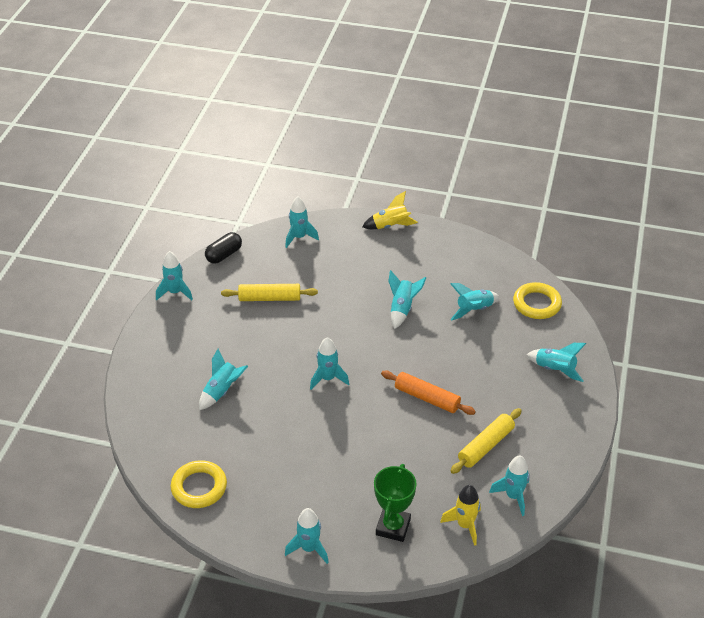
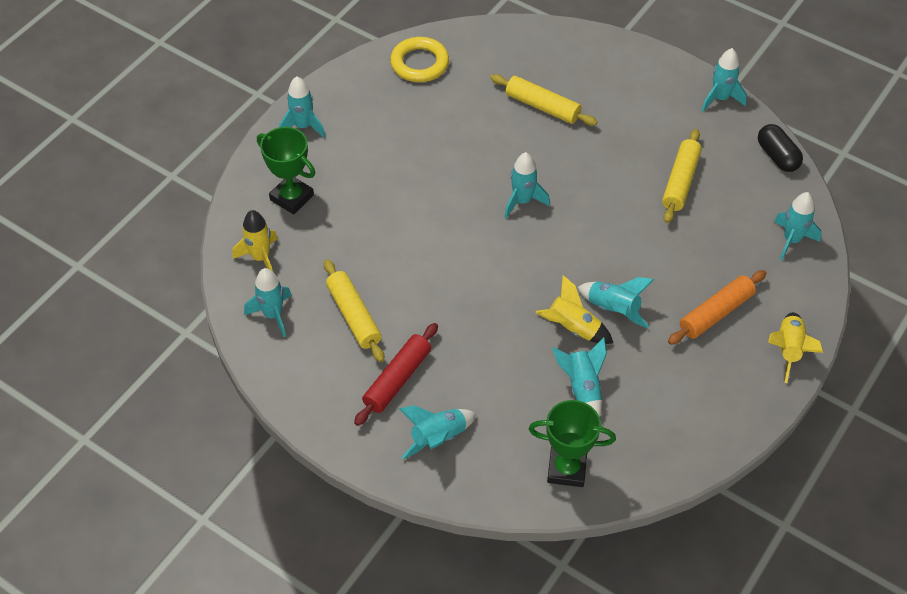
camera: 110 degrees right, 10 degrees up
turquoise rocket [199,349,248,410] -> yellow rolling pin [490,74,598,126]
orange rolling pin [381,371,476,415] -> orange rolling pin moved to [668,270,766,345]
yellow ring [513,282,562,319] -> green trophy [529,400,616,487]
none -> red rolling pin [354,323,438,426]
none -> yellow rocket [535,275,613,344]

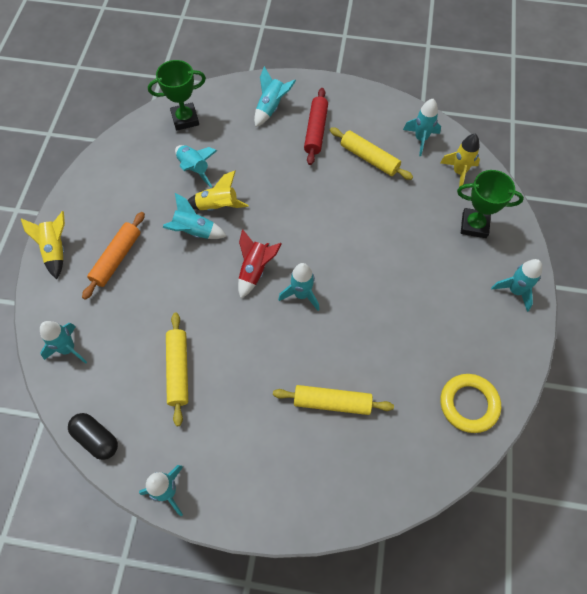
camera: 155 degrees right, 10 degrees up
none -> red rocket [238,229,282,298]

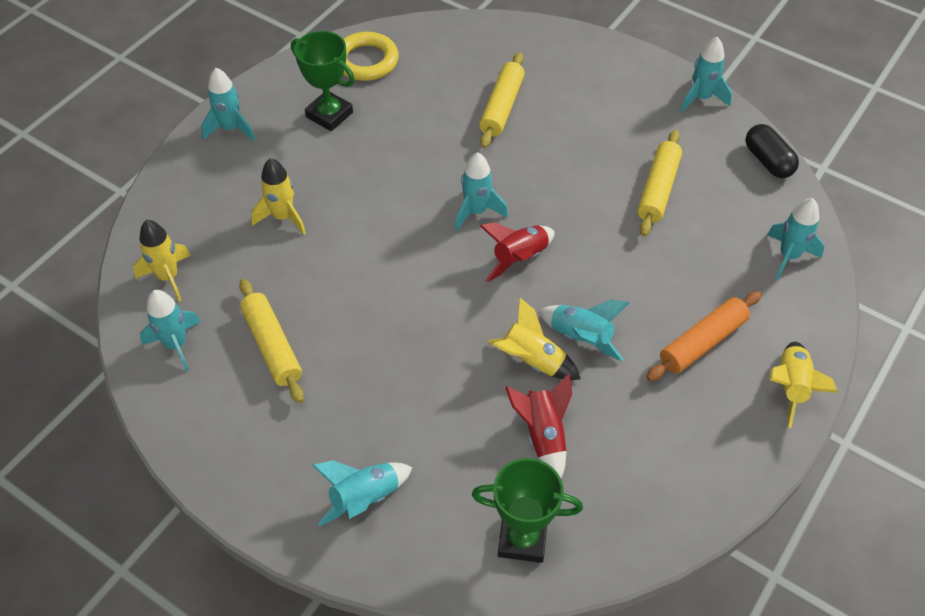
camera: 155 degrees left, 10 degrees down
turquoise rocket [175,145,217,187] -> red rocket [505,374,572,478]
yellow rolling pin [273,385,394,415] -> yellow rolling pin turned 75 degrees clockwise [479,53,525,148]
red rolling pin [304,88,328,165] -> none
green trophy [457,170,524,238] -> green trophy moved to [291,31,355,131]
none -> yellow rocket [251,158,306,235]

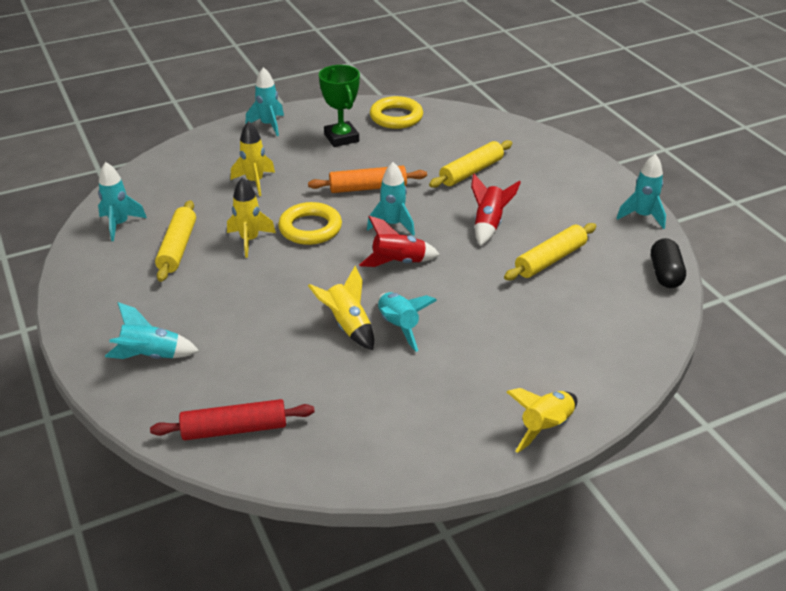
camera: 30 degrees right, 15 degrees down
yellow rocket [133,220,191,301] -> yellow rocket moved to [227,177,276,258]
green trophy [472,458,583,563] -> red rolling pin [150,399,315,440]
red rocket [505,374,572,478] -> red rocket moved to [471,174,521,246]
orange rolling pin [646,291,762,381] -> orange rolling pin moved to [308,166,427,193]
turquoise rocket [767,198,824,280] -> none
none -> yellow ring [278,202,342,245]

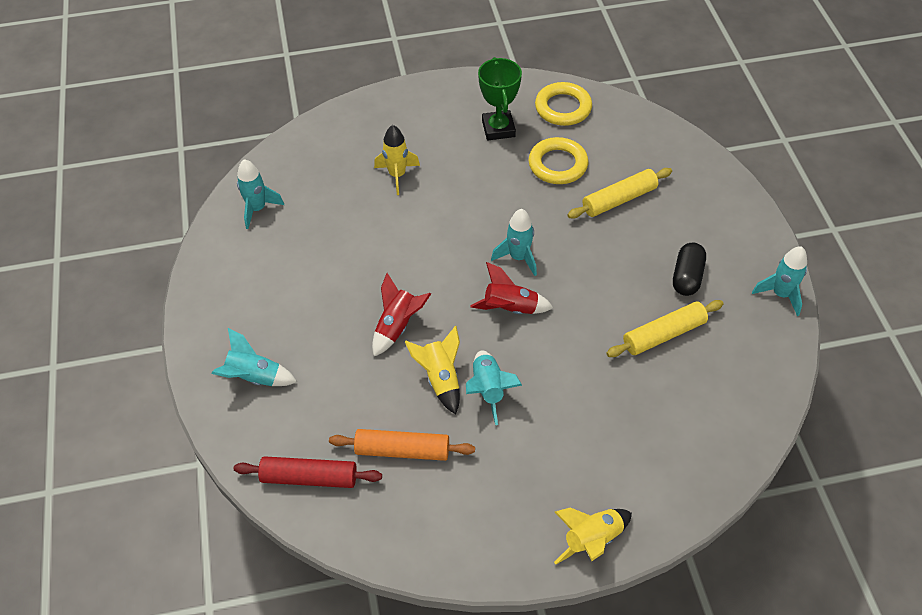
camera: 15 degrees right, 15 degrees up
yellow rolling pin [155,200,196,282] -> none
yellow rocket [227,177,276,258] -> none
turquoise rocket [245,67,284,136] -> none
yellow ring [278,202,342,245] -> yellow ring moved to [529,137,588,184]
orange rolling pin [308,166,427,193] -> orange rolling pin moved to [329,429,475,461]
red rocket [471,174,521,246] -> red rocket moved to [372,273,431,356]
black capsule [651,238,686,288] -> black capsule moved to [673,243,706,296]

